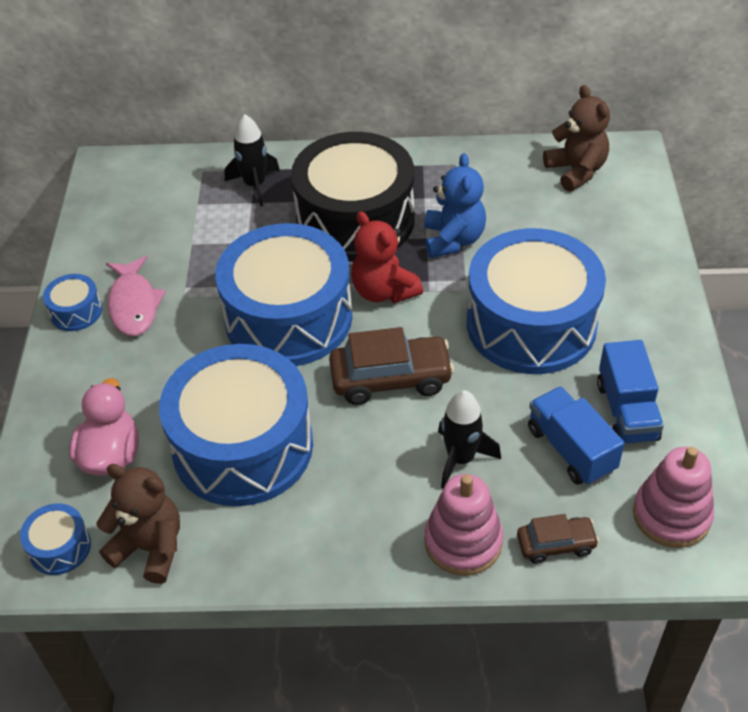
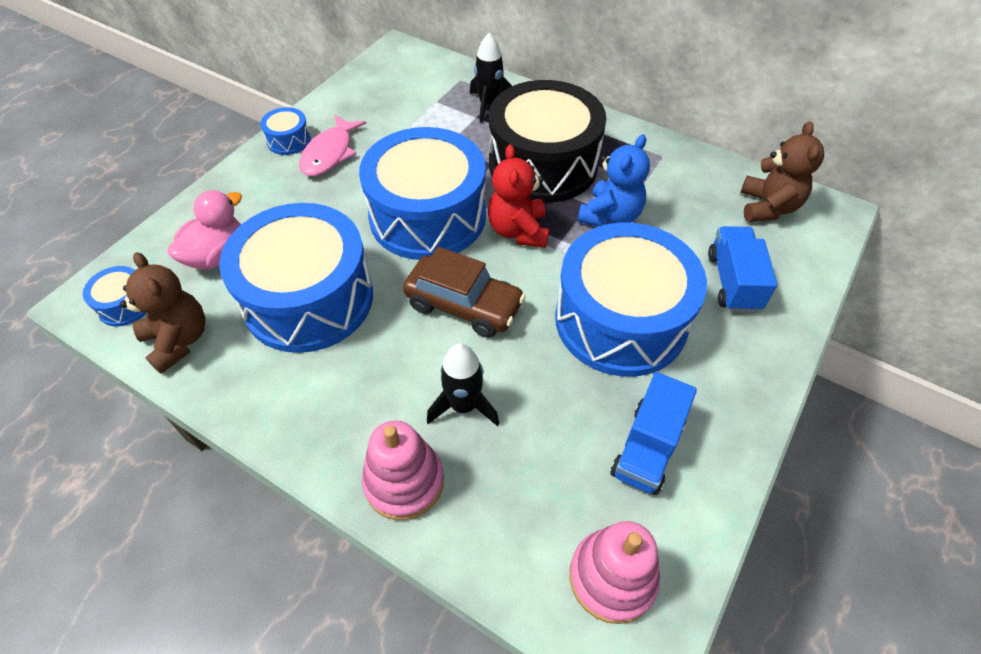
camera: 30 degrees right, 5 degrees up
brown car [517,514,599,564] -> none
blue truck [528,386,625,485] -> blue truck moved to [708,226,777,312]

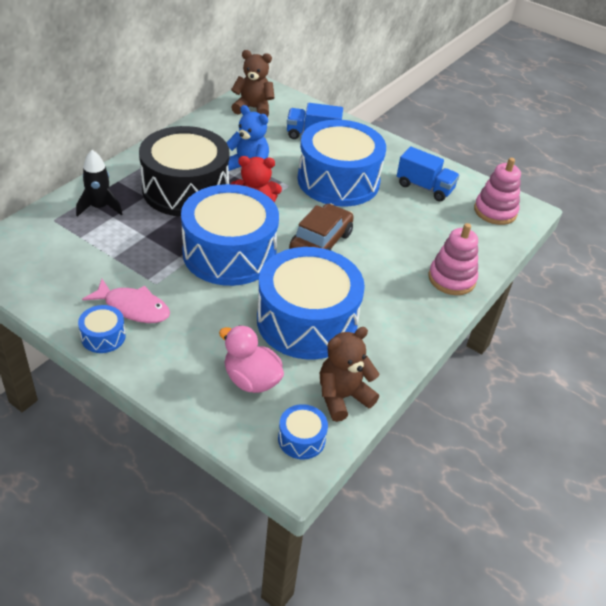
camera: 90 degrees left, 10 degrees down
black rocket [427,343,499,426] -> none

